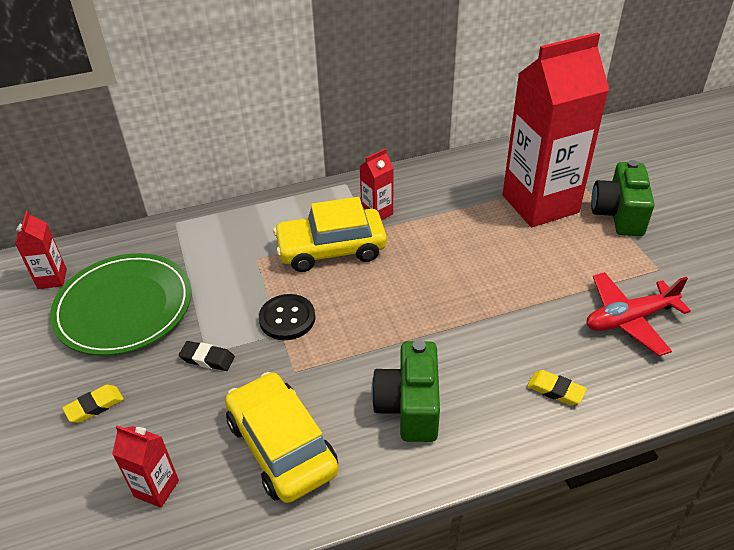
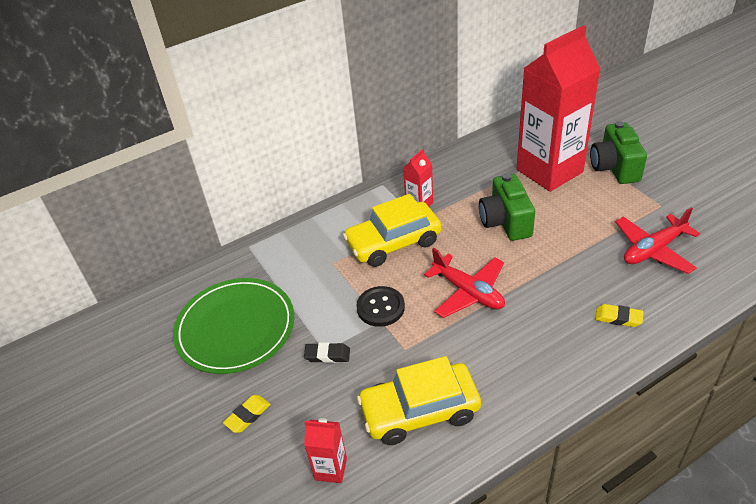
camera: 10 degrees left, 0 degrees up
red carton [15,210,67,289] -> none
yellow car [225,372,339,503] -> yellow car turned 60 degrees counterclockwise [357,356,481,445]
green camera [371,340,440,442] -> green camera moved to [479,173,535,241]
none -> red plane [424,248,505,318]

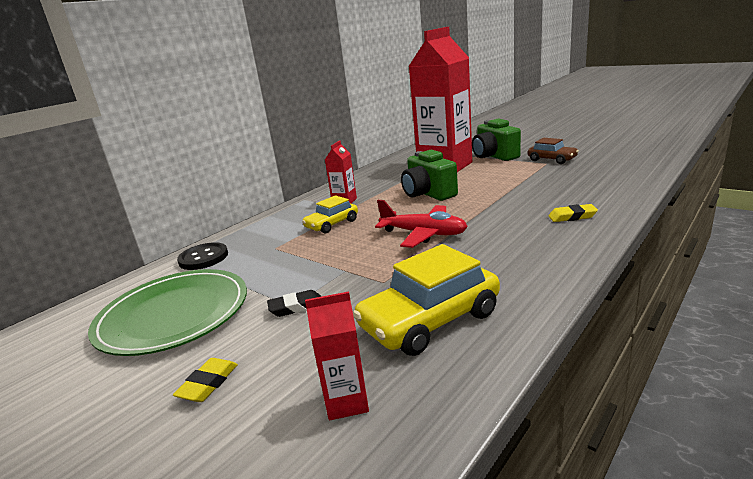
camera: 20 degrees left, 20 degrees down
yellow car [343,194,442,267] -> yellow car [302,195,358,234], size x0.59
black button [356,286,405,327] -> black button moved to [177,242,228,270]
red plane [615,207,700,274] -> none
none -> brown car [528,138,579,164]

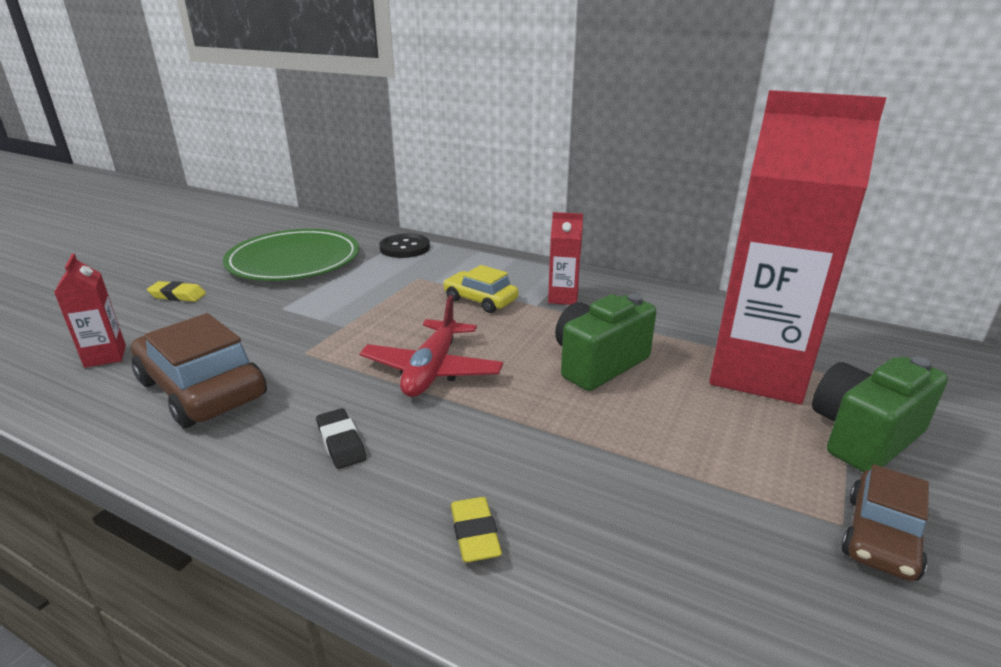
camera: 75 degrees right, 5 degrees up
black eraser [267,290,321,317] -> black eraser moved to [316,408,366,469]
yellow car [353,244,500,356] -> brown car [131,313,267,428]

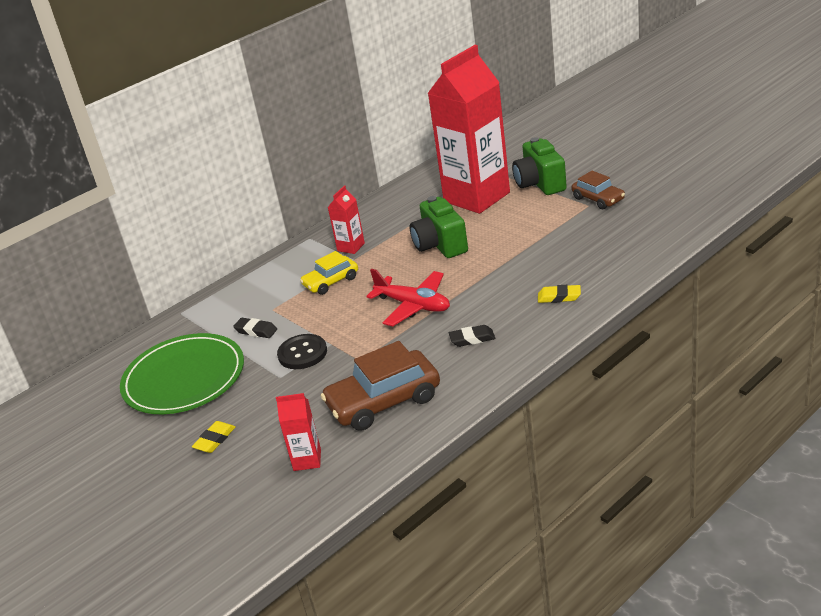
camera: 65 degrees left, 5 degrees up
black button [379,234,430,258] -> black button moved to [277,334,327,369]
none -> black eraser [233,318,277,338]

